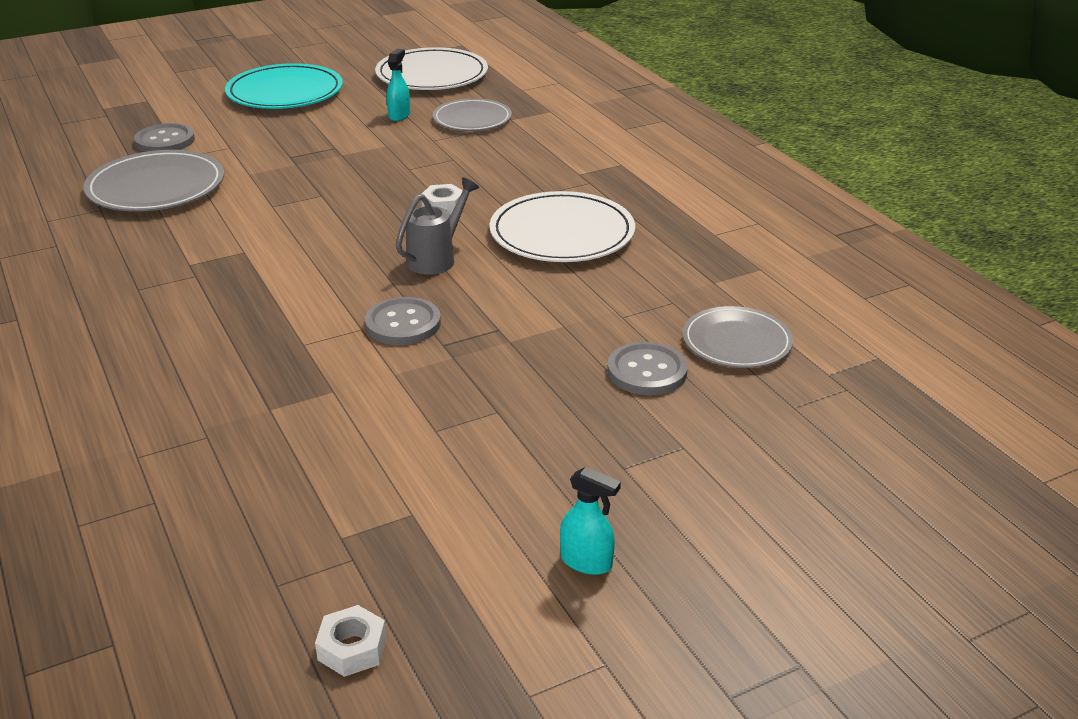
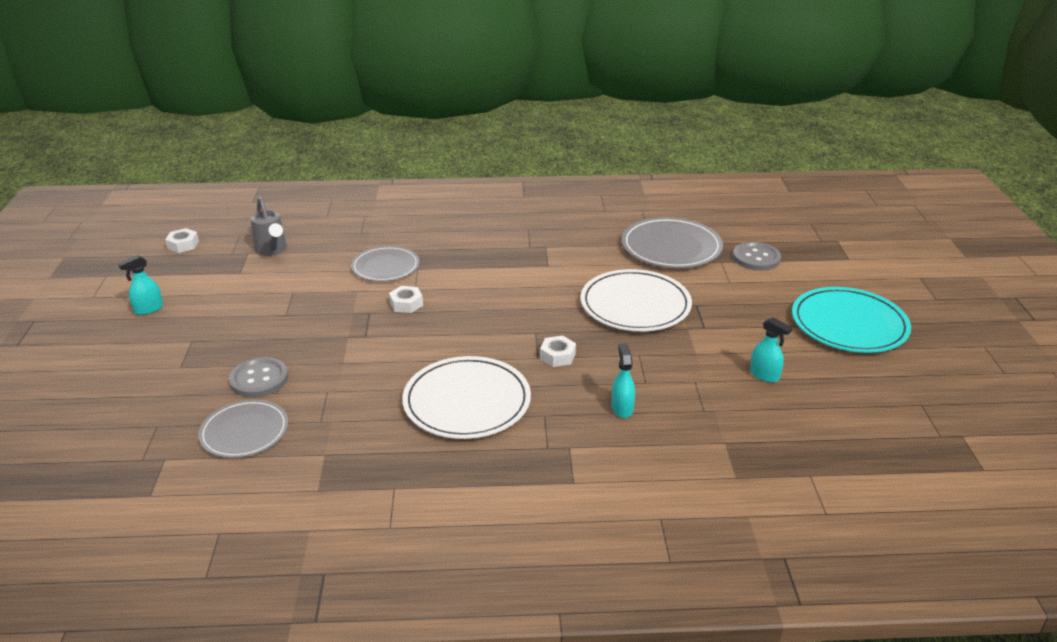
camera: 115 degrees right, 0 degrees up
grey button [365,297,441,345] -> white nut [389,286,423,313]
white plate [375,47,488,90] -> white plate moved to [580,269,692,331]
grey watering can [396,178,479,275] -> grey watering can moved to [251,197,287,256]
grey plate [433,98,512,131] -> grey plate moved to [351,246,420,282]
none -> turquoise spray bottle [611,343,635,418]

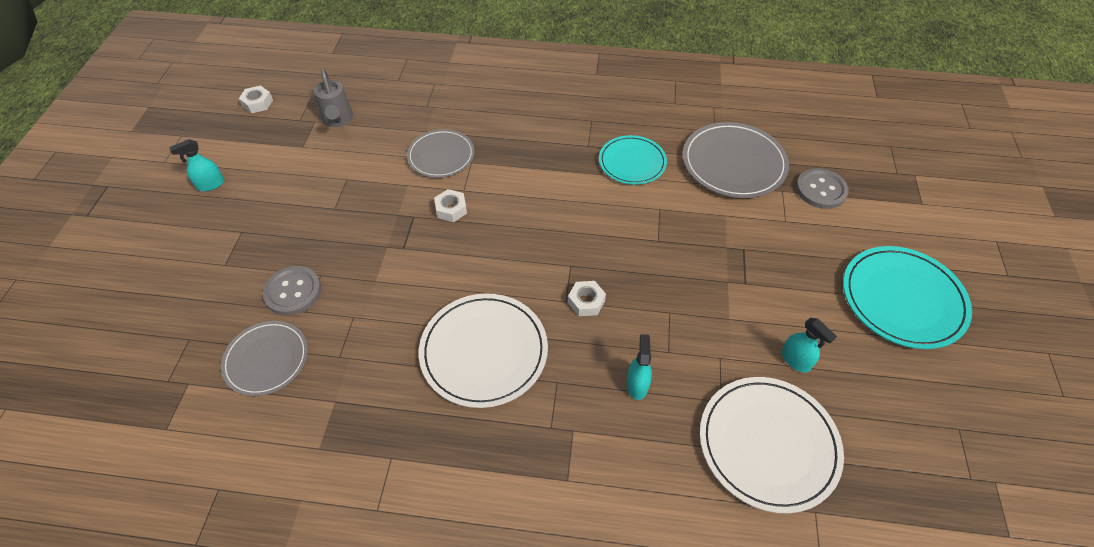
camera: 10 degrees right, 20 degrees up
white plate [580,269,692,331] -> white plate moved to [700,377,844,513]
none -> turquoise plate [599,135,667,185]

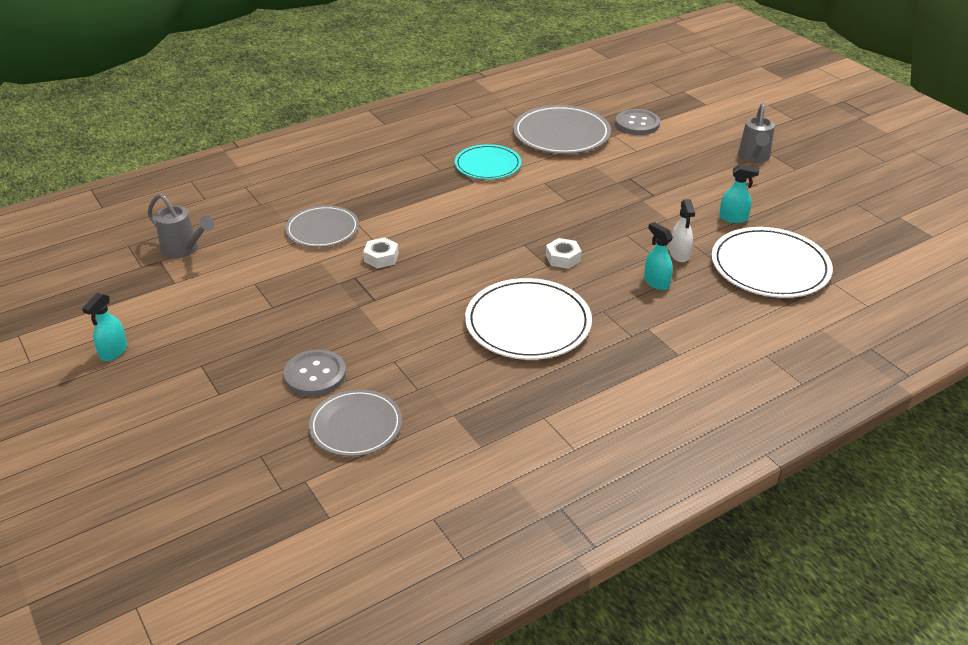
camera: 40 degrees left, 15 degrees down
white nut [239,86,273,113] -> none
turquoise plate [843,246,972,349] -> grey watering can [738,103,775,163]
none -> white spray bottle [670,199,695,262]

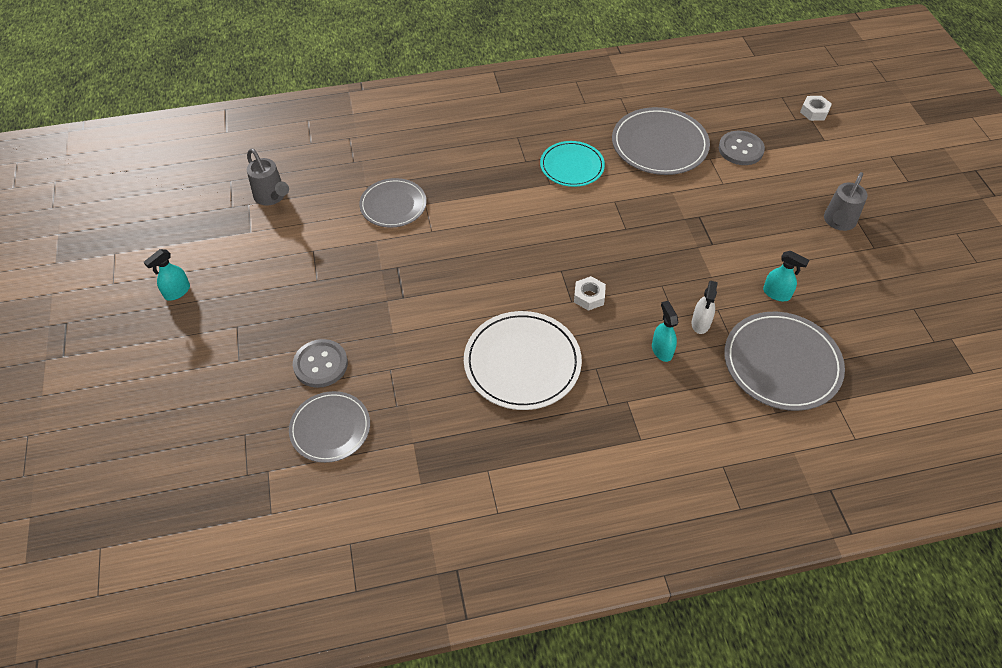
camera: 20 degrees right, 15 degrees up
white nut [363,237,399,269] -> white nut moved to [800,96,832,121]
white plate [712,227,833,298] -> grey plate [724,312,845,411]

